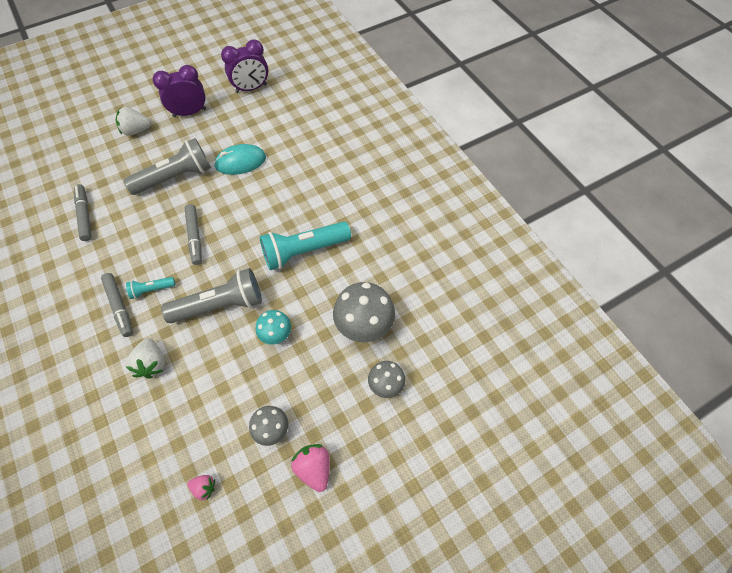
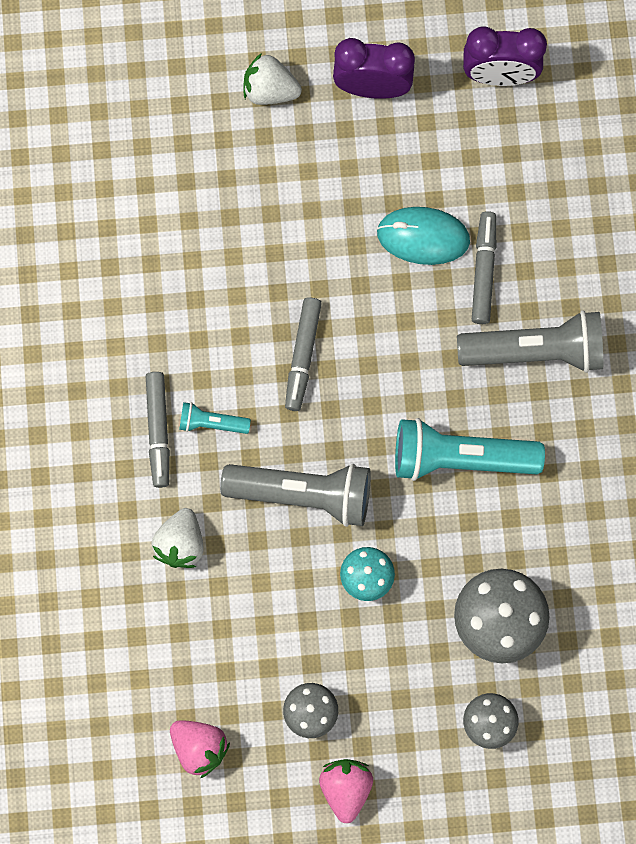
camera: 25 degrees right, 15 degrees up
grey marker [74,184,92,241] -> grey marker moved to [472,211,496,324]
grey flashlight [123,138,211,195] -> grey flashlight moved to [457,310,603,373]
pink strawberry [187,475,215,500] -> pink strawberry [170,720,230,778], size x1.65

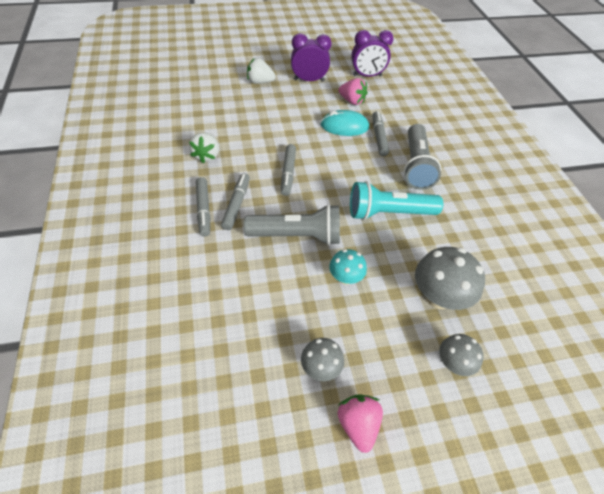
camera: 10 degrees left, 25 degrees down
white strawberry [151,508,204,568] -> white strawberry moved to [189,133,219,163]
pink strawberry [170,720,230,778] -> pink strawberry moved to [339,78,368,105]
turquoise flashlight [179,402,251,434] -> grey marker [221,173,250,230]
grey flashlight [457,310,603,373] -> grey flashlight turned 105 degrees clockwise [404,124,441,190]

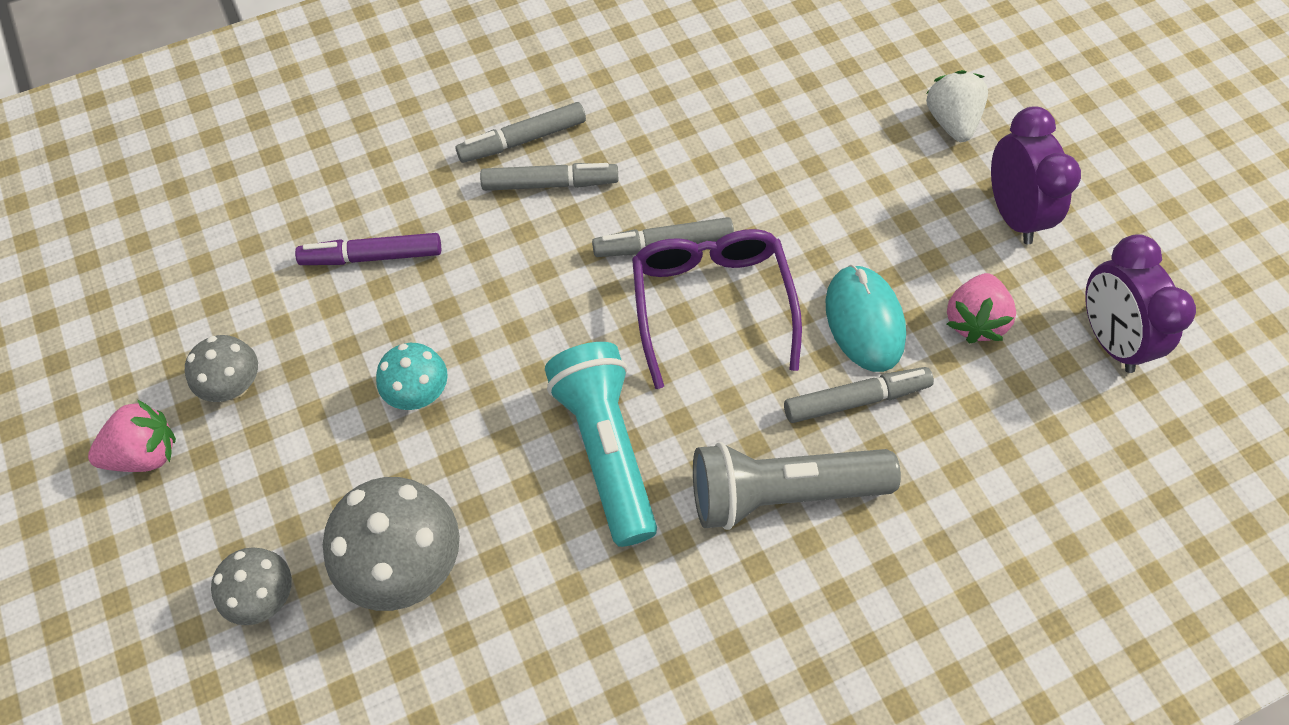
camera: 80 degrees right, 10 degrees up
white strawberry [189,133,219,163] -> none
grey flashlight [244,204,340,246] -> none
none -> purple marker [295,233,441,265]
none -> purple glasses [632,229,802,389]

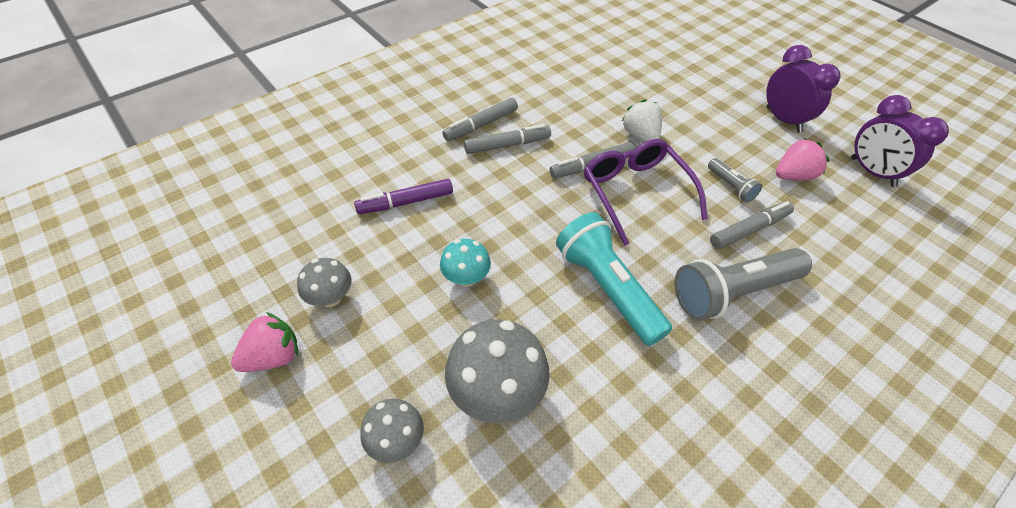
camera: 15 degrees left, 10 degrees down
turquoise mouse [826,265,906,372] -> grey flashlight [708,158,762,203]
white strawberry [926,70,988,142] -> white strawberry moved to [622,99,662,142]
pink strawberry [947,273,1016,344] -> pink strawberry turned 120 degrees counterclockwise [776,138,830,180]

